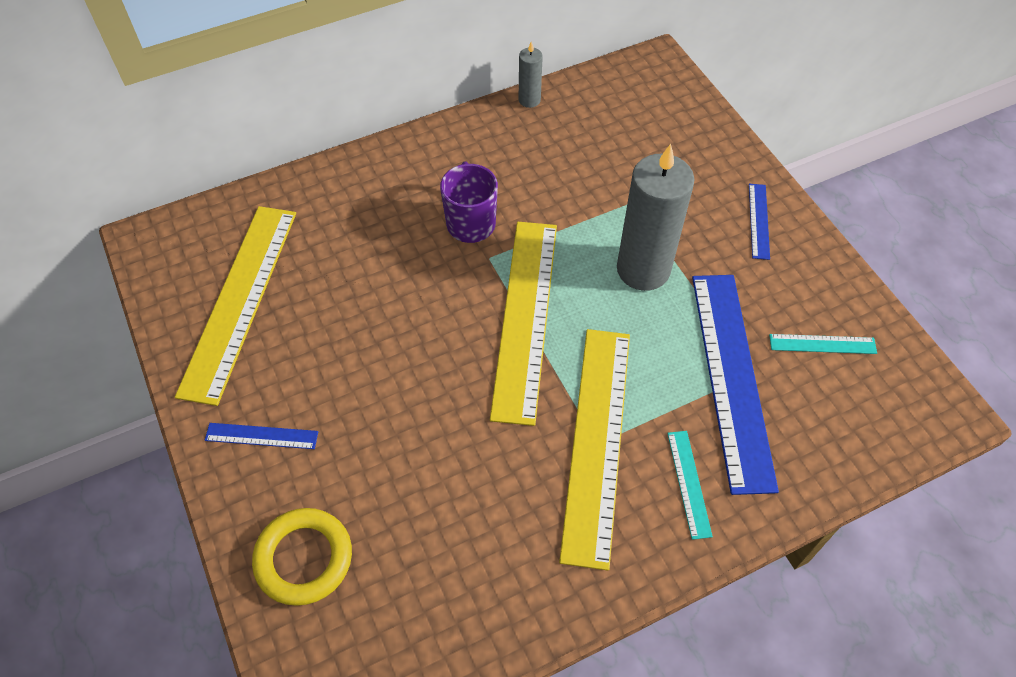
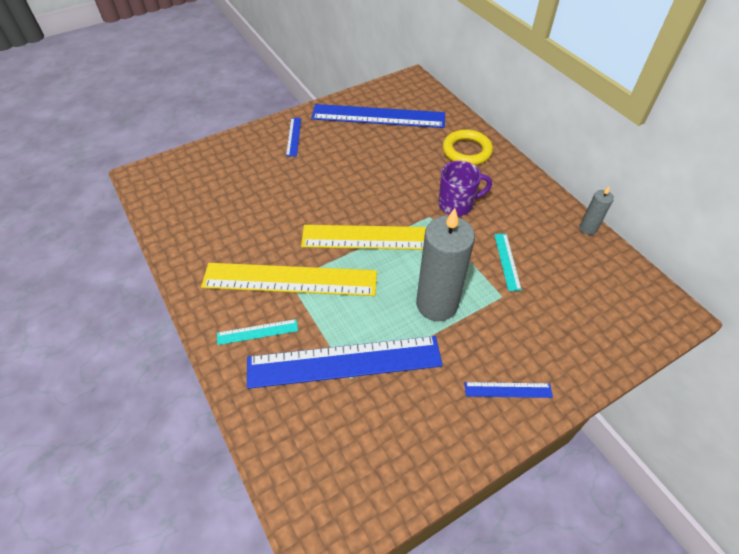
camera: 85 degrees right, 5 degrees down
yellow ruler [175,206,296,406] -> blue ruler [311,104,445,128]
yellow ring [252,508,352,606] -> yellow ring moved to [443,129,493,165]
turquoise ruler [769,334,877,354] -> turquoise ruler moved to [494,234,522,291]

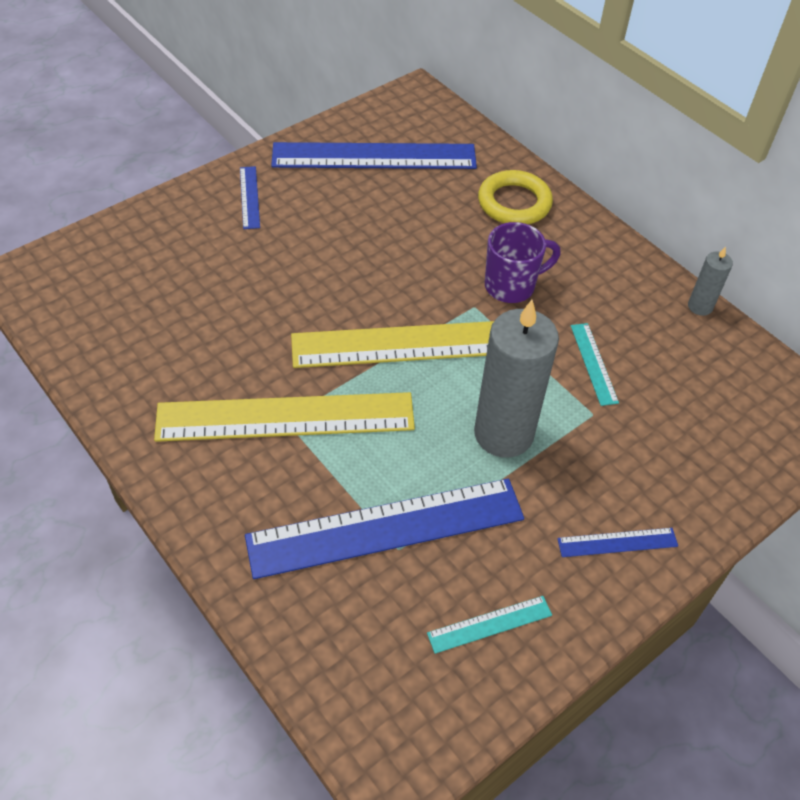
camera: 10 degrees left, 0 degrees up
turquoise ruler [217,319,298,345] -> turquoise ruler moved to [427,596,552,654]

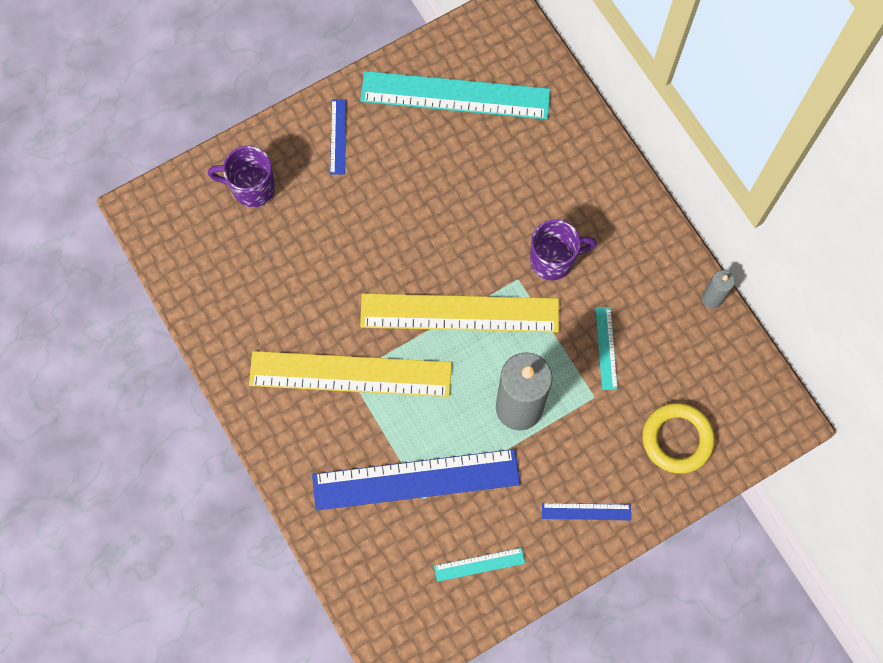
camera: 10 degrees right, 20 degrees up
blue ruler [271,142,477,169] -> turquoise ruler [360,71,551,120]
yellow ring [478,170,553,224] -> yellow ring moved to [642,403,715,473]
none -> purple mug [208,146,275,208]

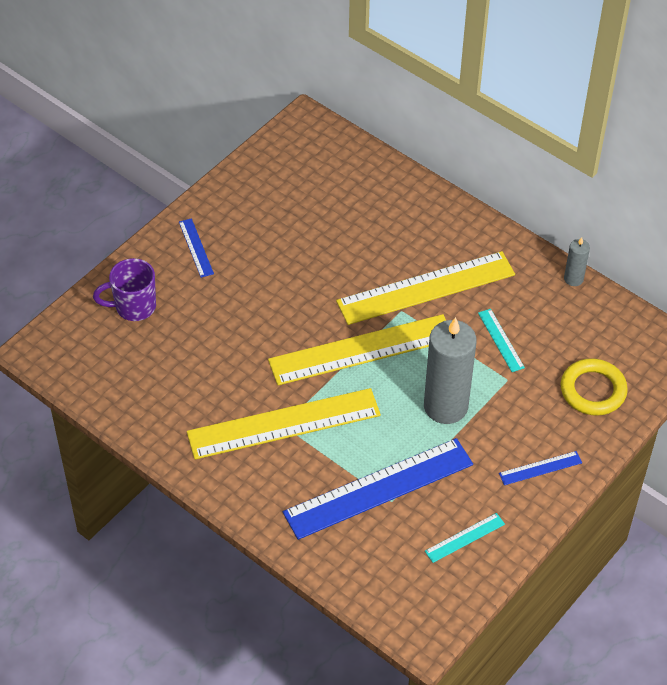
camera: 20 degrees left, 20 degrees down
turquoise ruler [360,71,551,120] -> none
purple mug [530,219,597,280] -> yellow ruler [336,251,515,325]

